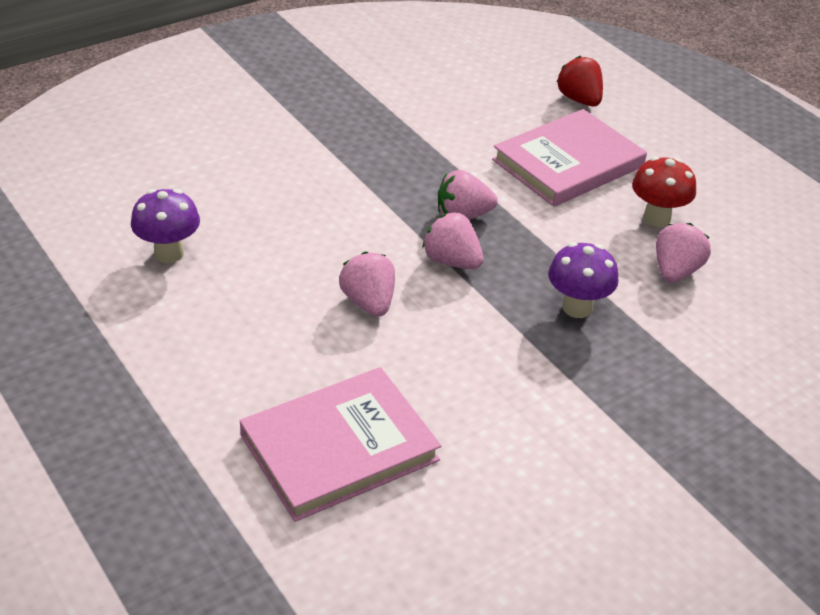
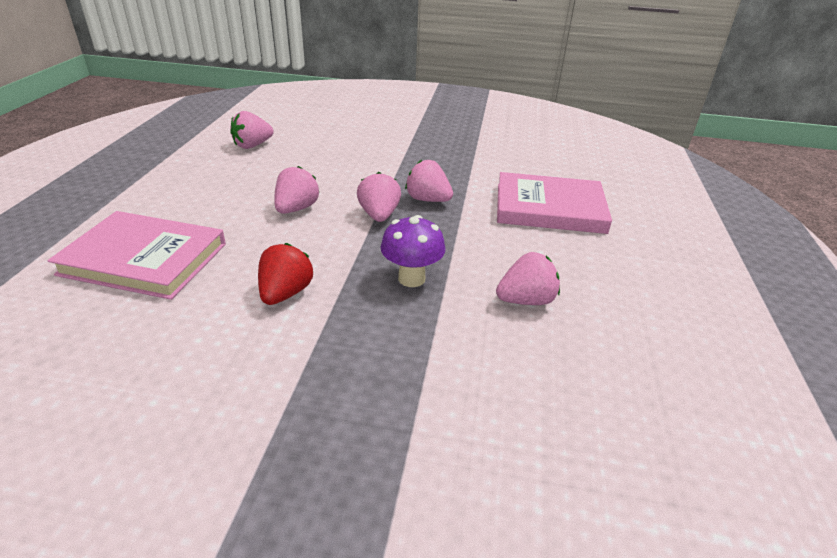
camera: 45 degrees right, 5 degrees down
purple mushroom [131,189,200,263] -> pink strawberry [230,111,274,149]
red strawberry [557,56,603,107] -> red strawberry moved to [258,243,313,305]
red mushroom [632,156,696,227] -> none

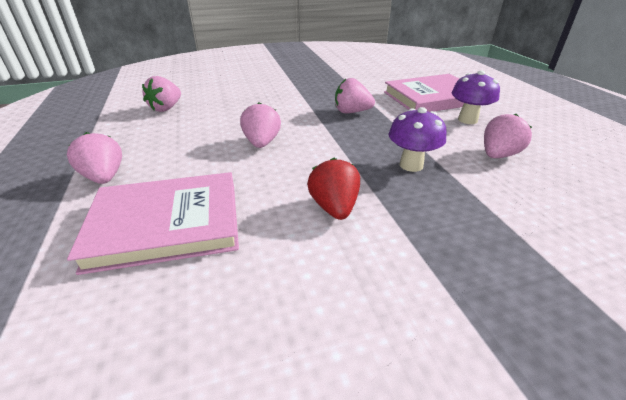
camera: 25 degrees left, 0 degrees up
pink strawberry [357,172,401,222] -> pink strawberry moved to [67,132,122,184]
none -> purple mushroom [452,70,500,124]

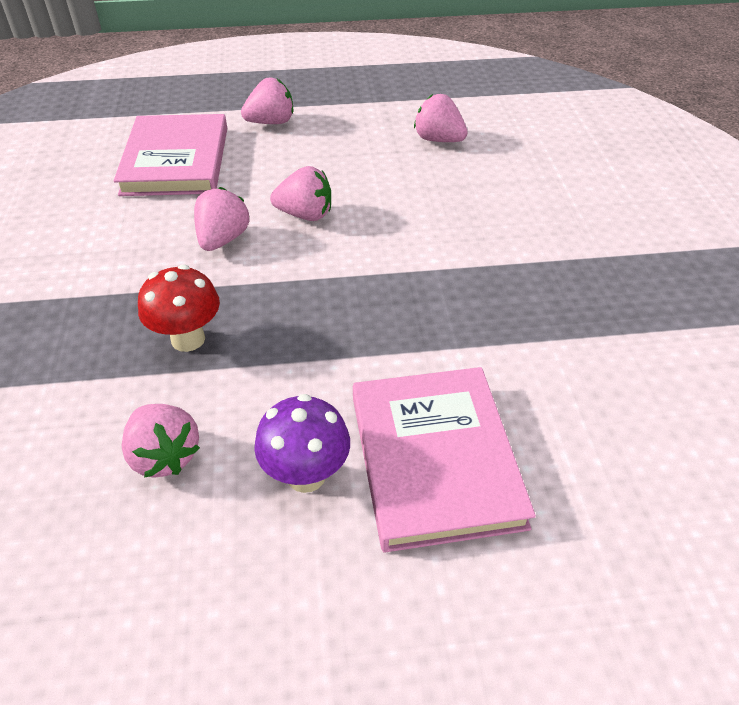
camera: 100 degrees right, 10 degrees up
red strawberry [307,158,360,220] -> none
pink strawberry [335,78,375,113] -> pink strawberry moved to [194,187,250,251]
purple mushroom [389,107,446,172] -> red mushroom [138,265,220,352]

